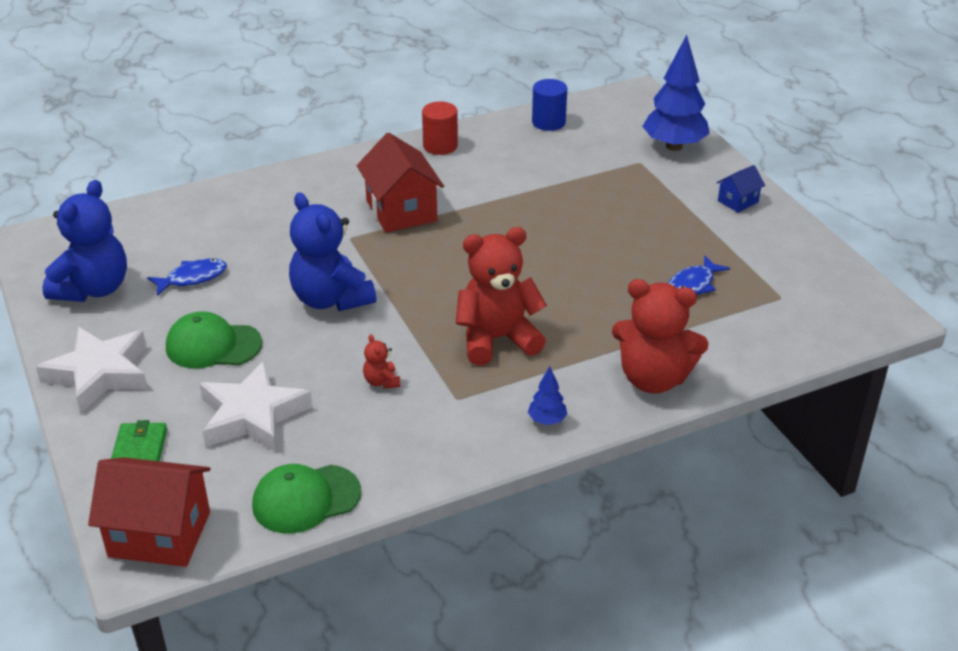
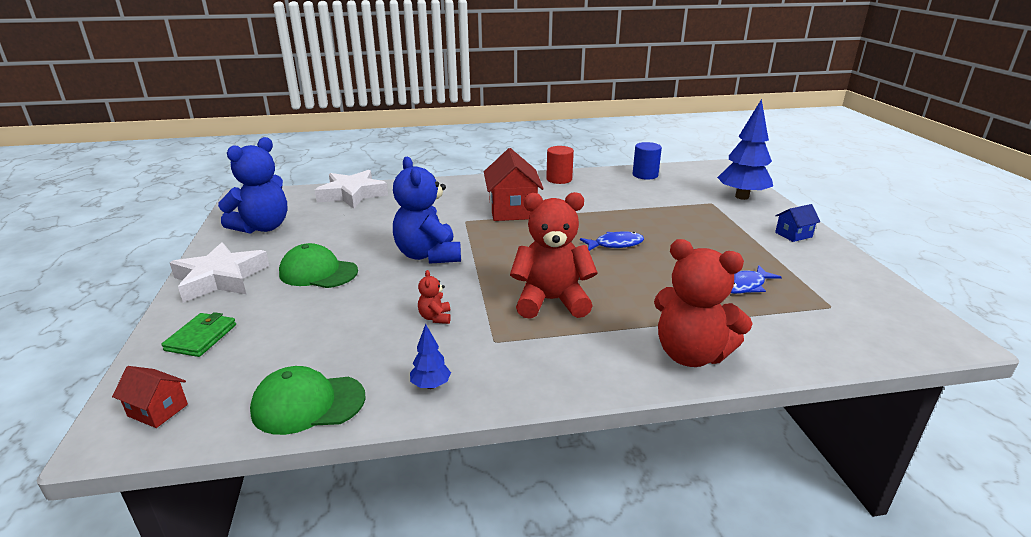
camera: 15 degrees right, 10 degrees down
red house [88,457,211,567] -> red house [112,366,188,428], size x0.51
blue fish [147,258,227,296] -> blue fish moved to [580,231,644,251]
white star [199,361,312,452] -> white star moved to [315,170,388,209]
blue tree [528,366,568,425] -> blue tree moved to [410,324,451,389]

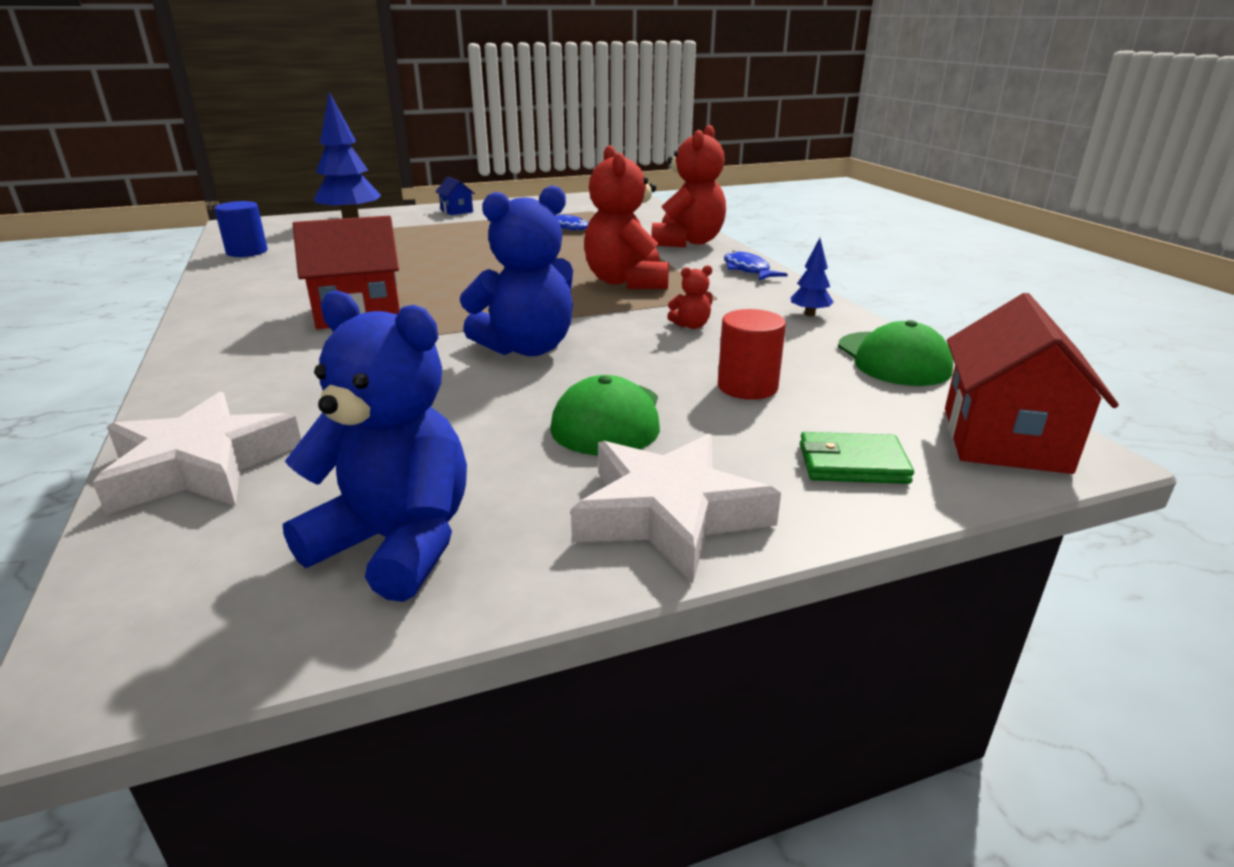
camera: 100 degrees left, 0 degrees up
red house [112,366,188,428] -> red house [945,293,1119,474], size x1.97
red cylinder [546,146,574,184] -> red cylinder moved to [718,309,786,400]
blue fish [580,231,644,251] -> blue fish moved to [724,251,788,280]

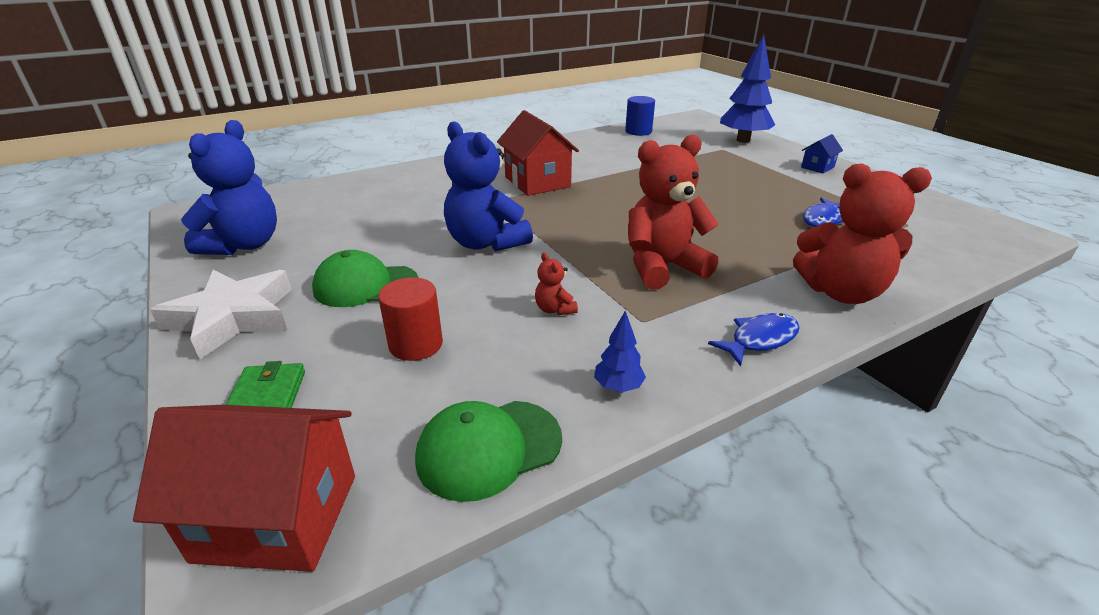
camera: 80 degrees right, 5 degrees up
white star [92,392,301,515] -> none

